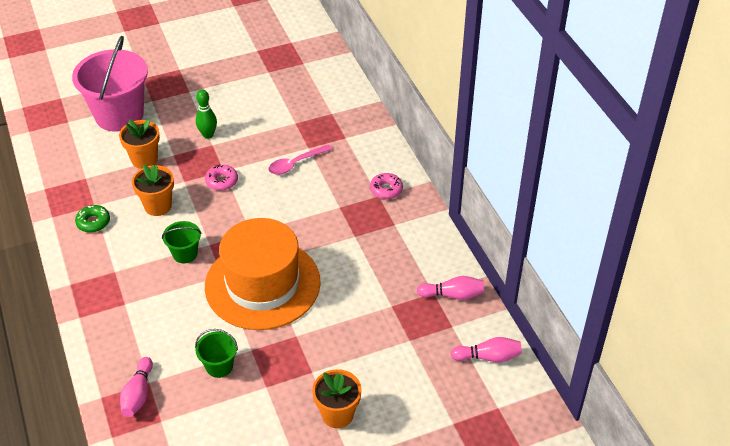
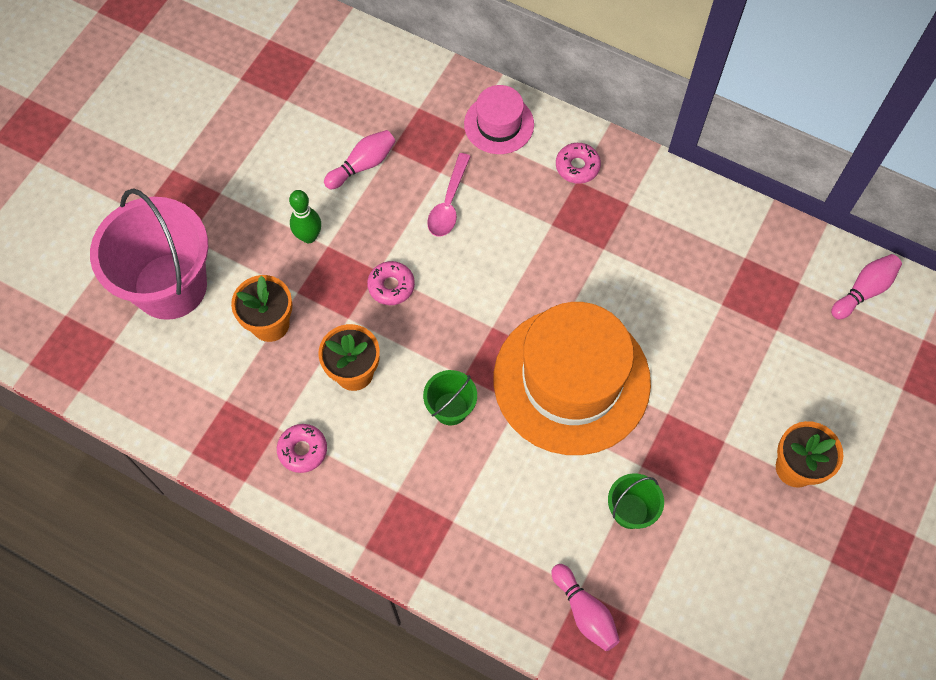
camera: 40 degrees left, 20 degrees up
green donut [75,205,110,233] -> pink donut [277,424,327,473]
pink bowling pin [417,276,484,300] -> pink bowling pin moved to [324,130,396,189]
none -> pink hat [464,85,534,154]

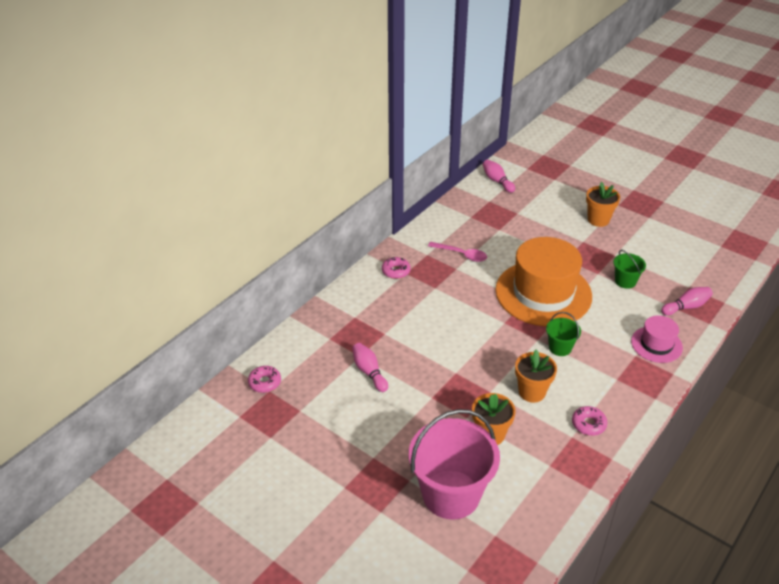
camera: 80 degrees left, 25 degrees down
green bowling pin [289,190,321,243] -> none
pink donut [367,261,415,305] -> pink donut moved to [248,366,281,393]
pink spoon [427,153,471,237] -> pink spoon moved to [428,242,487,262]
pink hat [464,85,534,154] -> pink hat moved to [631,315,683,363]

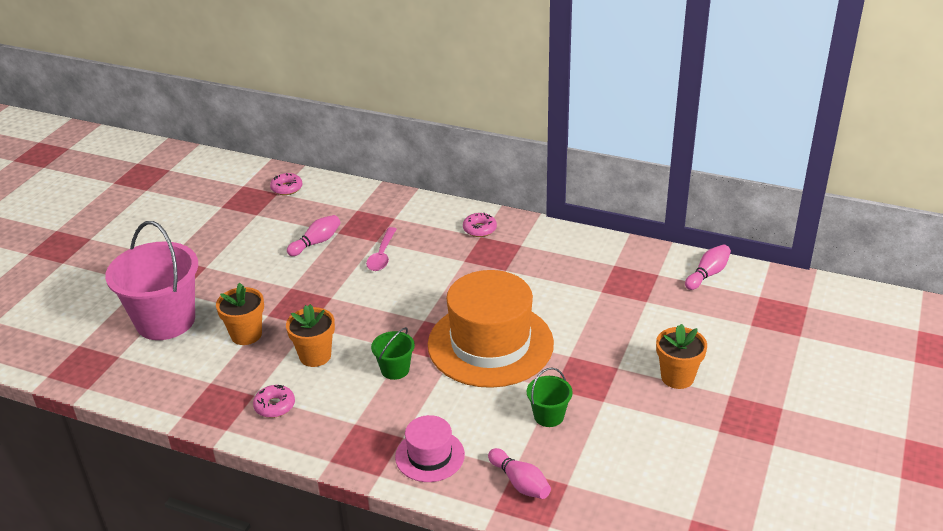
camera: 75 degrees right, 5 degrees down
pink spoon [428,242,487,262] -> pink spoon moved to [366,227,396,271]

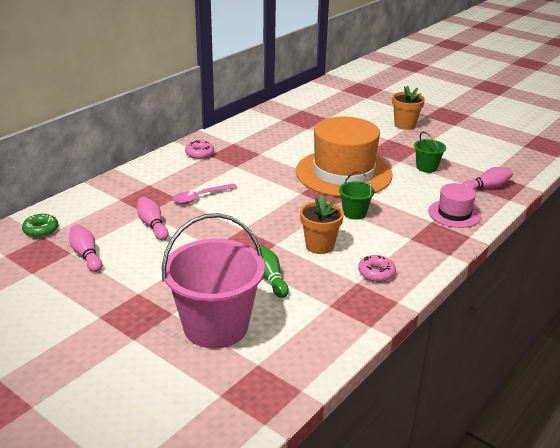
camera: 75 degrees left, 5 degrees down
orange flower pot [216,283,264,345] -> green bowling pin [254,245,289,298]
pink donut [270,173,302,195] -> green donut [22,214,58,237]
pink spoon [366,227,396,271] -> pink spoon turned 120 degrees clockwise [172,183,237,204]
pink bowling pin [685,244,731,290] -> pink bowling pin moved to [69,224,102,272]

